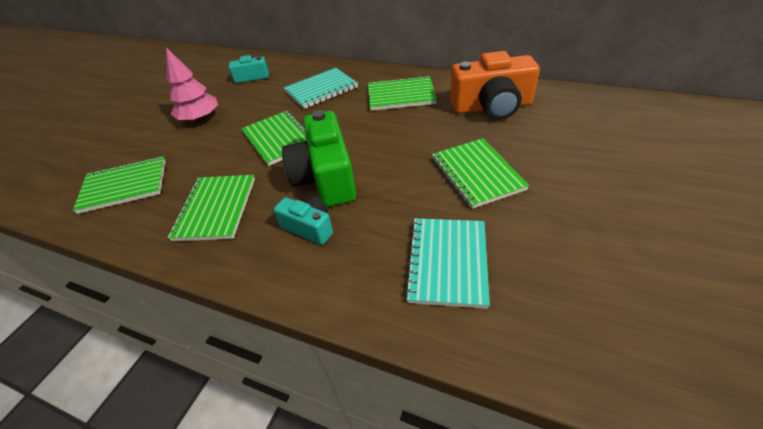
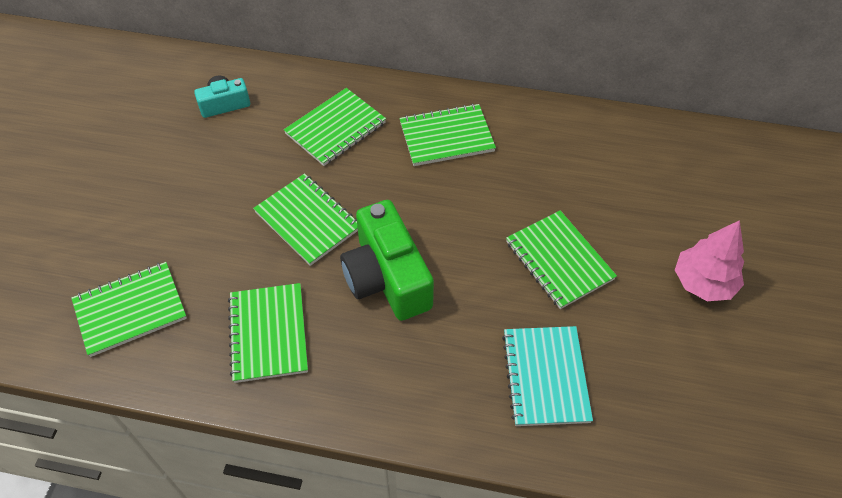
camera: 15 degrees left, 10 degrees up
pink tree [166,48,218,122] -> pink tree moved to [675,220,744,301]
turquoise camera [274,196,333,245] -> none
turquoise notebook [283,68,358,109] -> green notebook [284,88,386,166]
orange camera [450,51,540,120] -> none

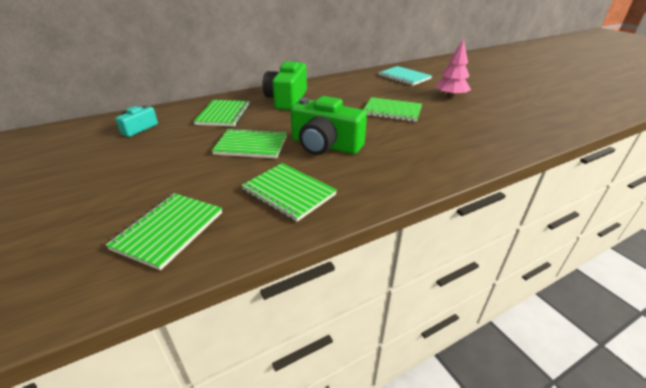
camera: 40 degrees left, 20 degrees down
green notebook [399,104,496,166] -> green camera [263,60,307,110]
turquoise notebook [502,326,593,426] -> turquoise notebook moved to [378,66,432,86]

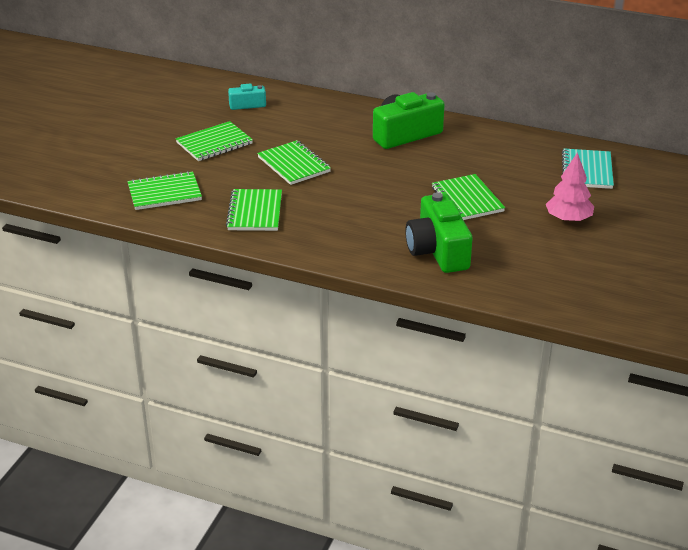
camera: 50 degrees right, 0 degrees up
green notebook [193,100,250,126] -> green notebook moved to [176,121,253,161]
green camera [290,96,367,155] -> green camera moved to [405,192,472,273]

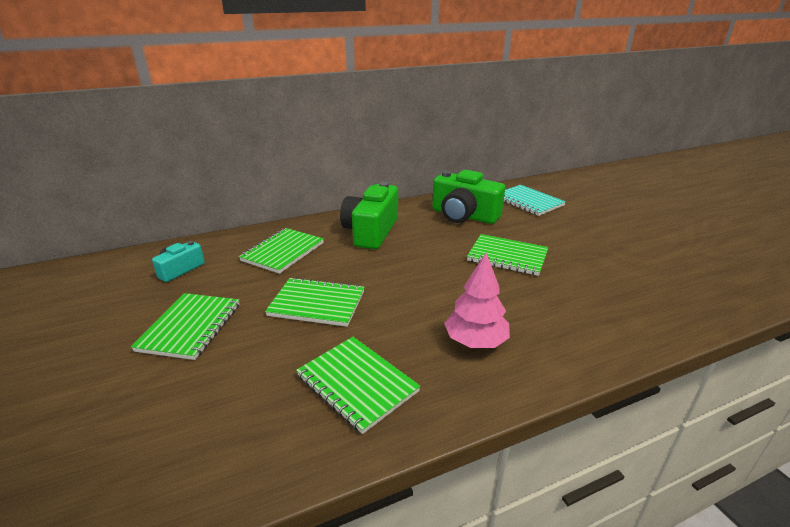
camera: 45 degrees left, 5 degrees down
green notebook [127,171,202,210] -> green notebook moved to [239,228,324,274]
green camera [405,192,472,273] -> green camera moved to [432,170,505,224]
pink tree [546,152,594,223] -> pink tree moved to [444,253,510,348]

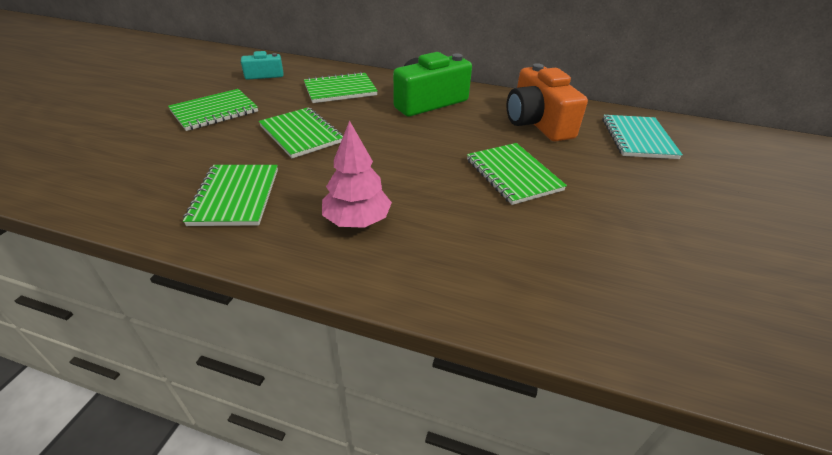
camera: 40 degrees right, 10 degrees up
green camera [432,170,505,224] -> orange camera [507,63,588,141]

